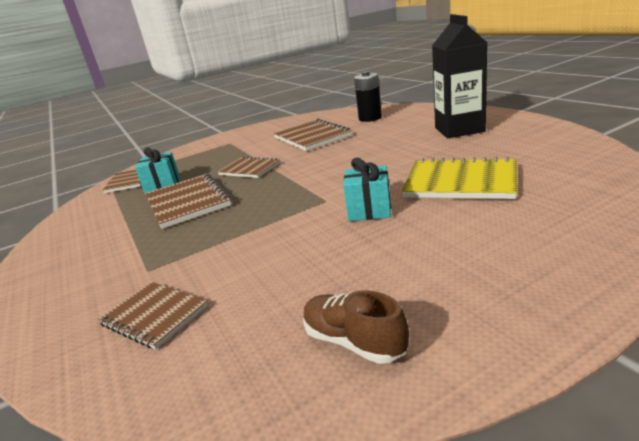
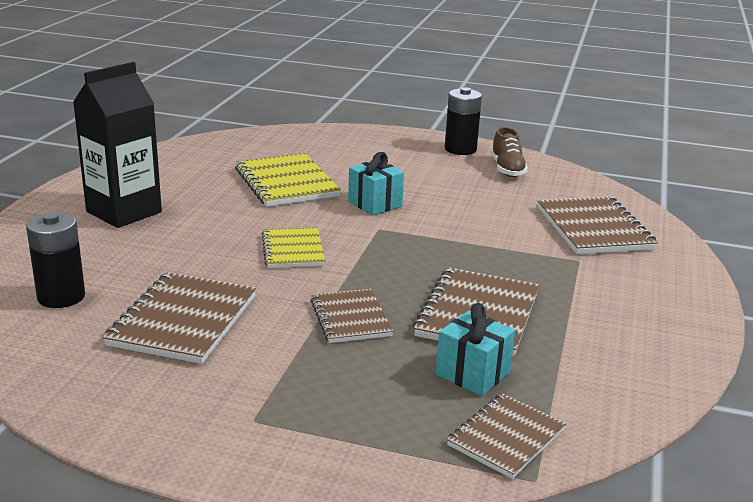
camera: 140 degrees left, 0 degrees up
brown notebook [98,282,208,349] -> brown notebook [537,196,658,254], size x1.57
none -> yellow notebook [262,227,325,268]
none -> black battery [445,87,482,155]

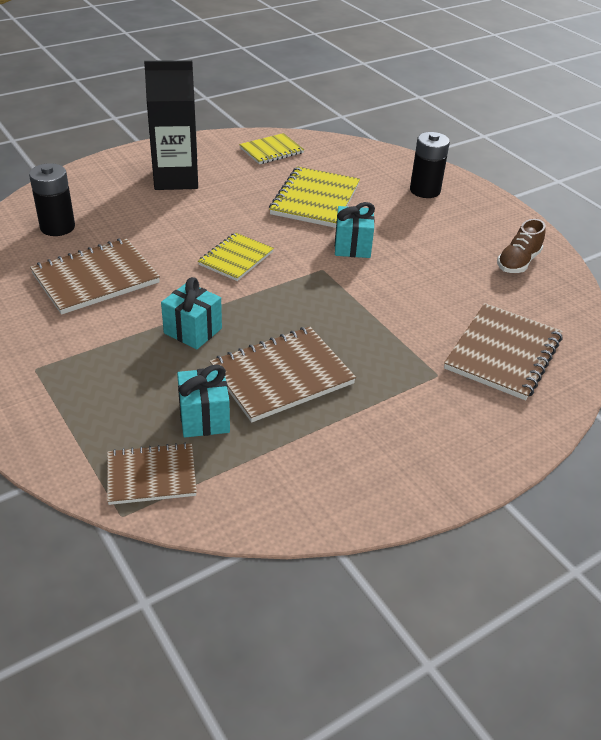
camera: 40 degrees right, 15 degrees up
brown notebook [311,289,393,343] -> turquoise gift [161,277,222,349]
black battery [445,87,482,155] -> black battery moved to [410,132,450,198]
none -> yellow notebook [239,133,304,164]

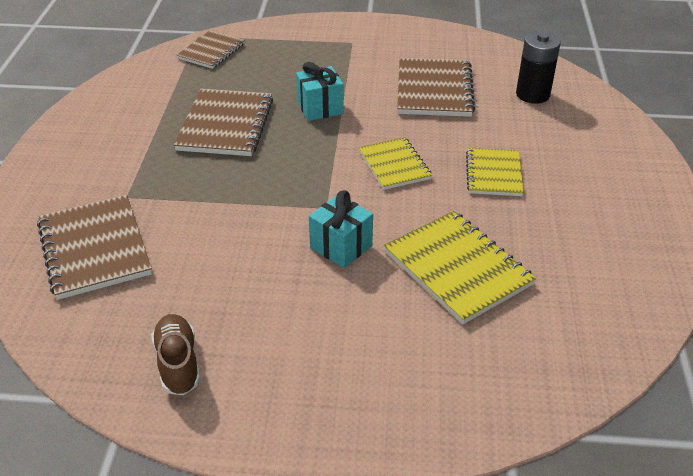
camera: 130 degrees right, 0 degrees up
black carton [144,60,198,190] -> none
turquoise gift [177,364,230,438] -> none
yellow notebook [239,133,304,164] -> yellow notebook moved to [466,148,524,196]
black battery [410,132,450,198] -> none

